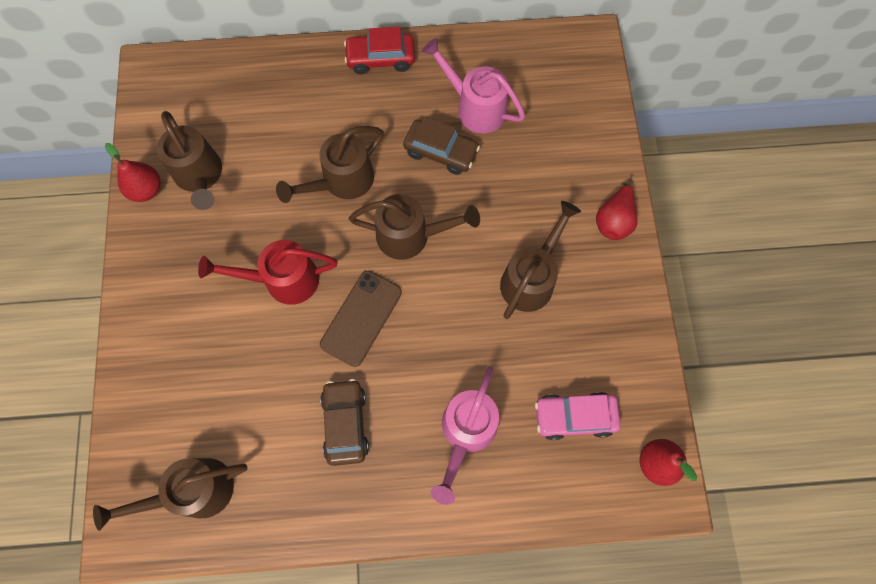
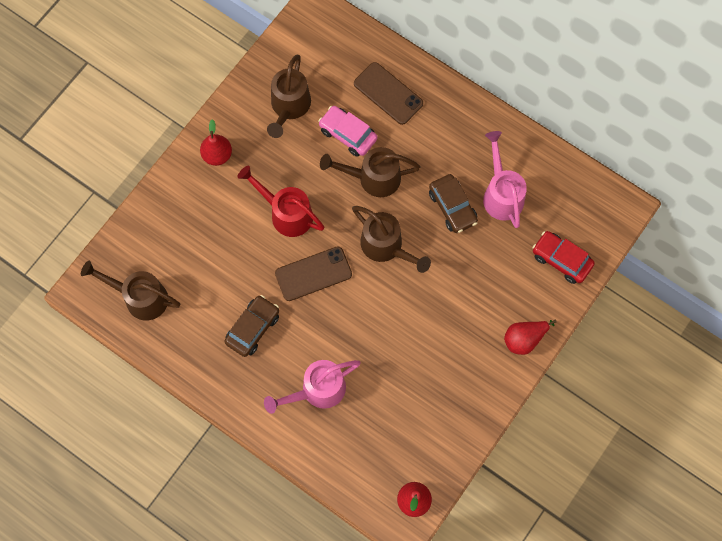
camera: 40 degrees right, 0 degrees up
red pear [105,143,161,202] -> red pear moved to [200,119,232,166]
red car [344,27,415,74] -> red car moved to [532,231,595,284]
brown watering can [500,201,581,319] -> none
pink car [535,392,621,440] -> pink car moved to [318,106,378,157]
none -> brown phone [354,62,423,125]

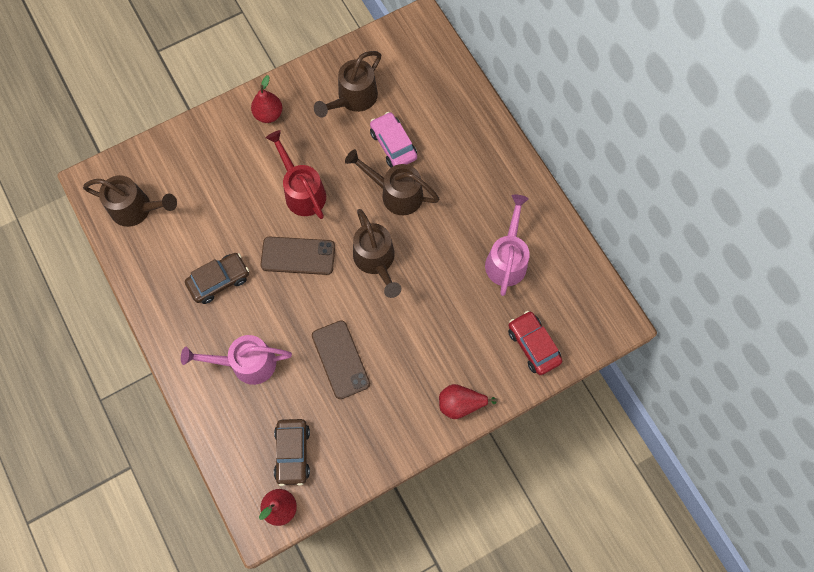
camera: 25 degrees right, 0 degrees up
brown watering can [81,261,180,320] -> brown watering can turned 150 degrees clockwise [83,175,177,227]
brown phone [354,62,423,125] -> brown phone moved to [312,320,370,399]
brown car [429,174,478,233] -> brown car moved to [274,419,310,486]

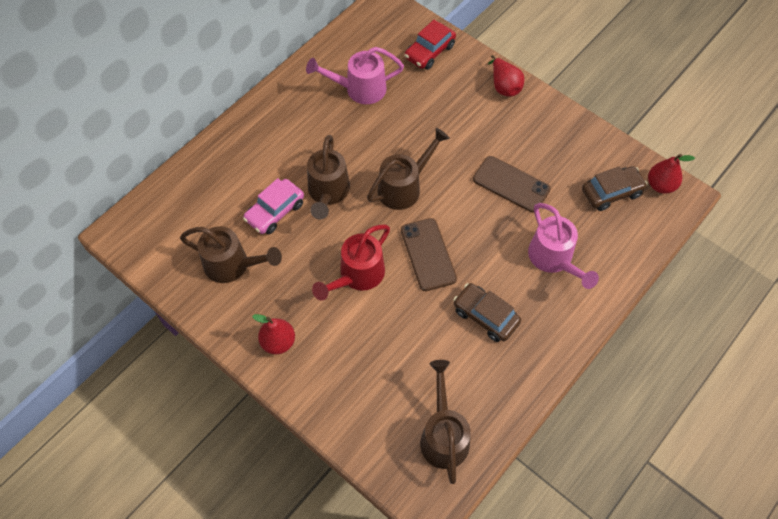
camera: 110 degrees left, 10 degrees down
brown phone [312,320,370,399] -> brown phone turned 75 degrees clockwise [473,156,551,213]

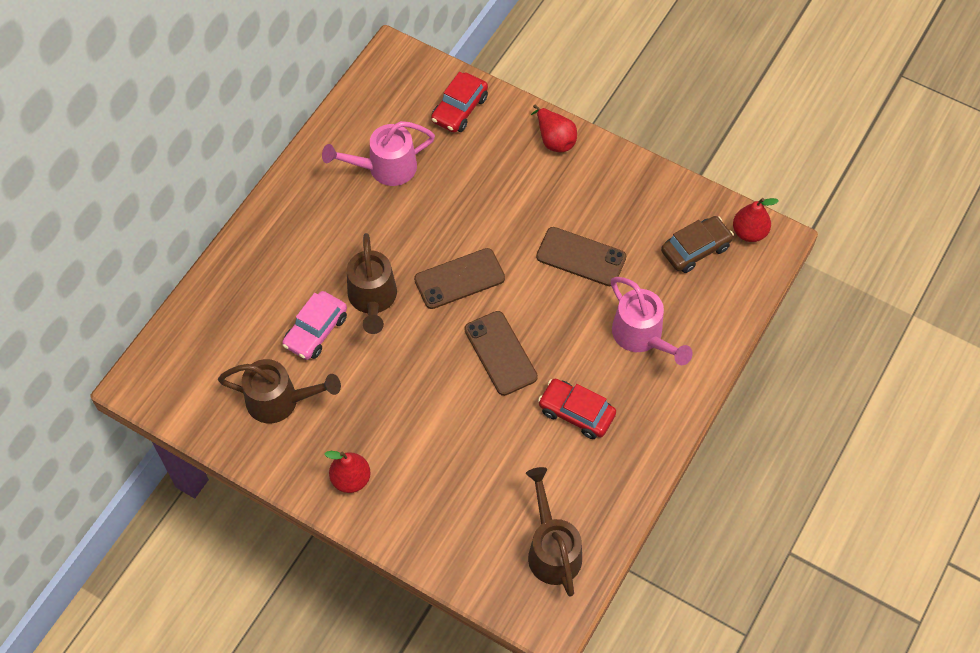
camera: 10 degrees left, 0 degrees up
red watering can [312,225,390,301] -> none
brown watering can [367,128,450,210] -> brown phone [414,248,505,309]
brown car [453,283,521,342] -> red car [538,379,616,439]

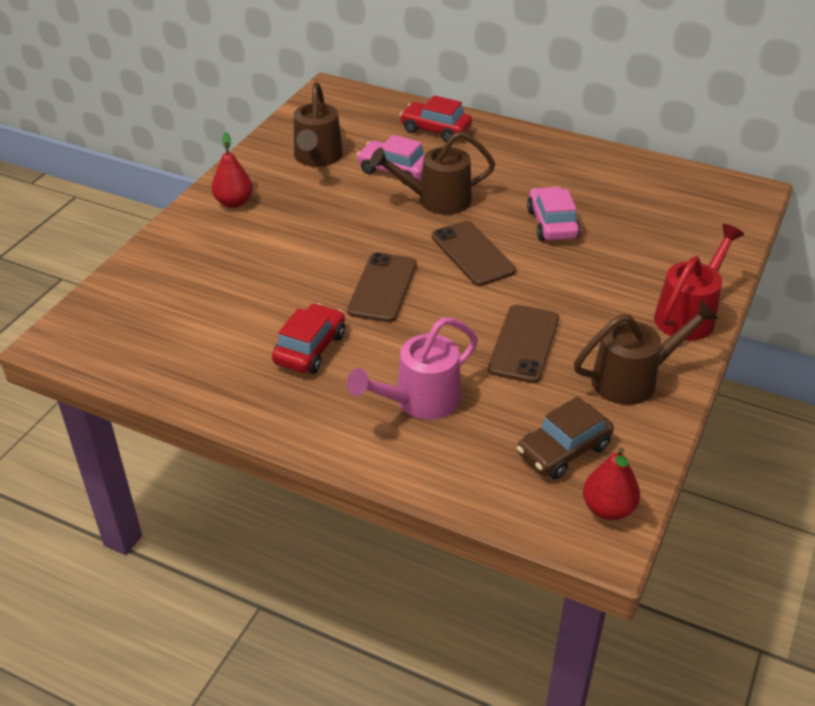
camera: 85 degrees right, 20 degrees down
pink watering can [322,121,435,186] -> none
red car [431,72,488,132] -> red car moved to [400,95,472,142]
brown phone [464,311,538,396] -> brown phone turned 45 degrees counterclockwise [347,252,417,322]
brown watering can [526,467,582,596] -> brown watering can moved to [574,300,719,405]
red pear [531,104,577,152] -> red watering can [654,224,744,341]
brown car [661,216,734,273] -> brown car turned 90 degrees clockwise [517,396,614,479]
none -> pink car [527,186,580,241]

